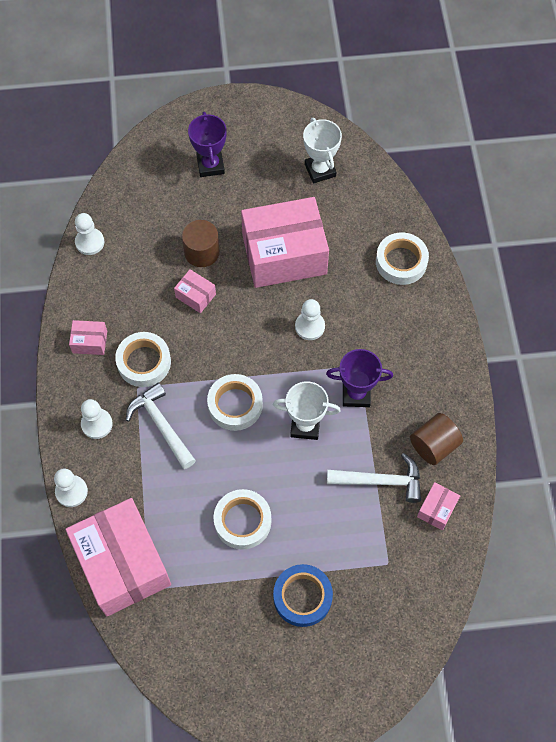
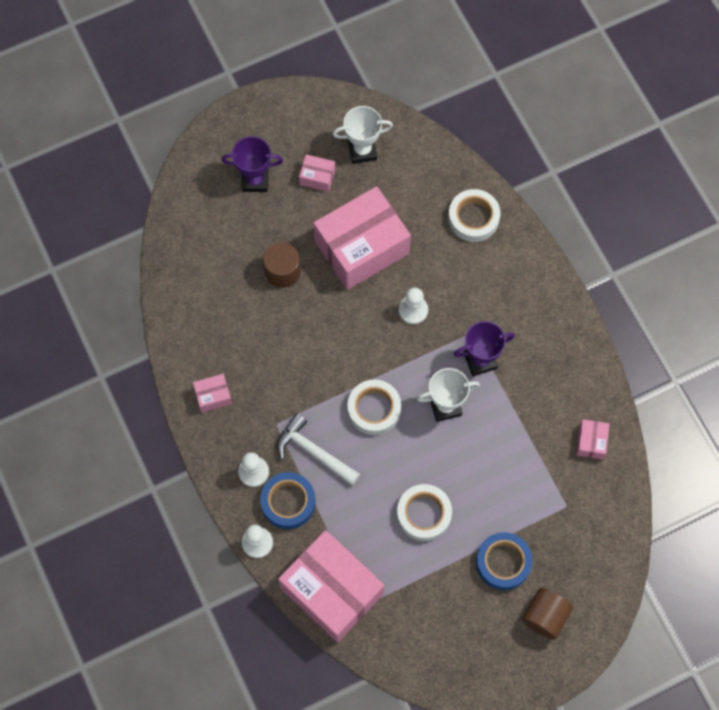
camera: 20 degrees left, 5 degrees up
white pawn [75,213,104,255] -> none
white tape [115,332,171,387] -> none
pink box [174,269,216,313] -> pink box moved to [299,154,335,192]
purple trophy [188,112,227,177] -> purple trophy turned 60 degrees counterclockwise [221,136,283,192]
white trophy [303,118,342,183] -> white trophy turned 60 degrees counterclockwise [333,106,393,164]
white hammer [327,453,421,503] -> none
brown cylinder [410,413,463,465] -> brown cylinder moved to [522,588,573,640]
none -> blue tape [260,472,316,529]

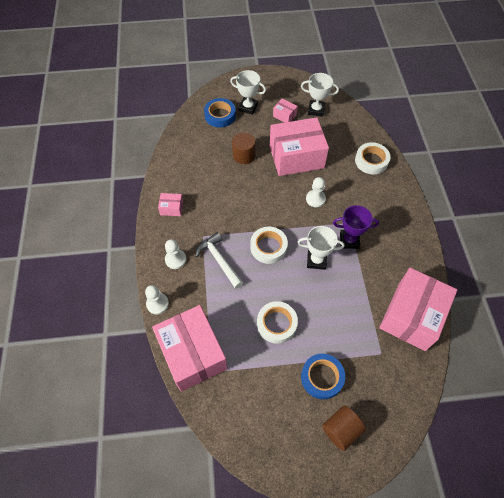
camera: 20 degrees right, 10 degrees down
purple trophy [221,136,283,192] -> white trophy [230,70,266,115]
blue tape [260,472,316,529] -> blue tape moved to [204,98,236,128]
pink box [576,419,610,459] -> pink box [379,268,457,351], size x2.40

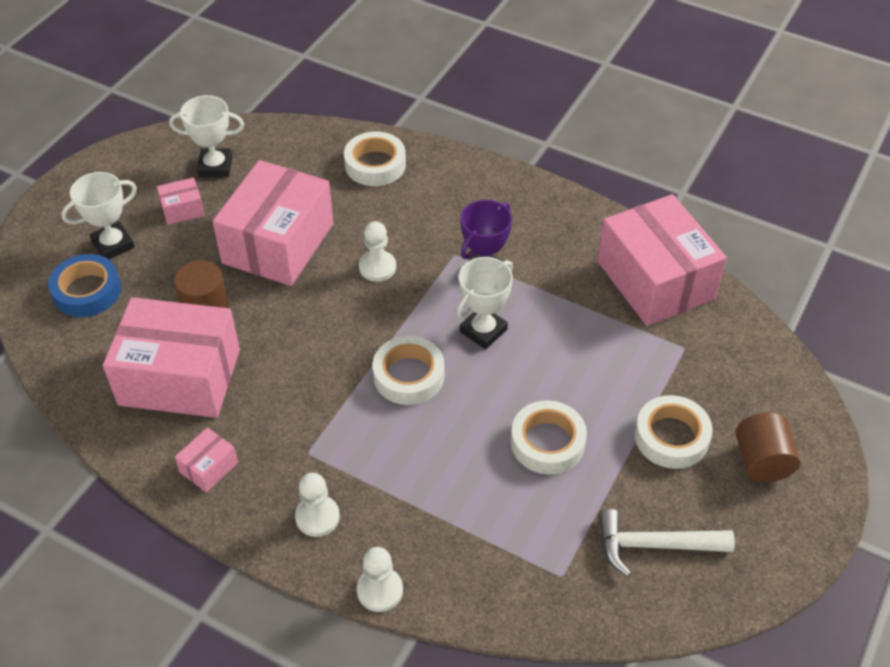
camera: 55 degrees left, 10 degrees down
pink box [152,305,228,392] -> pink box moved to [103,297,240,418]
white hammer [195,232,243,289] -> white hammer moved to [598,509,735,576]
white trophy [301,73,339,117] -> white trophy turned 45 degrees clockwise [169,95,244,177]
blue tape [301,354,345,399] -> white tape [635,395,713,469]

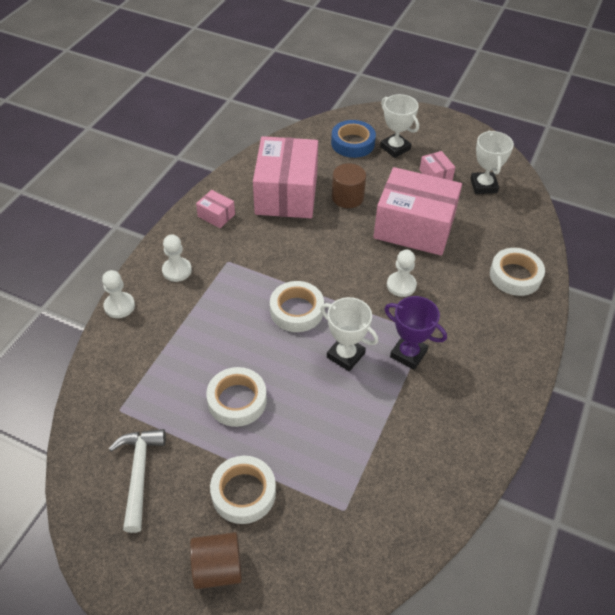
camera: 85 degrees right, 0 degrees up
pink box [597,194,727,326] -> none

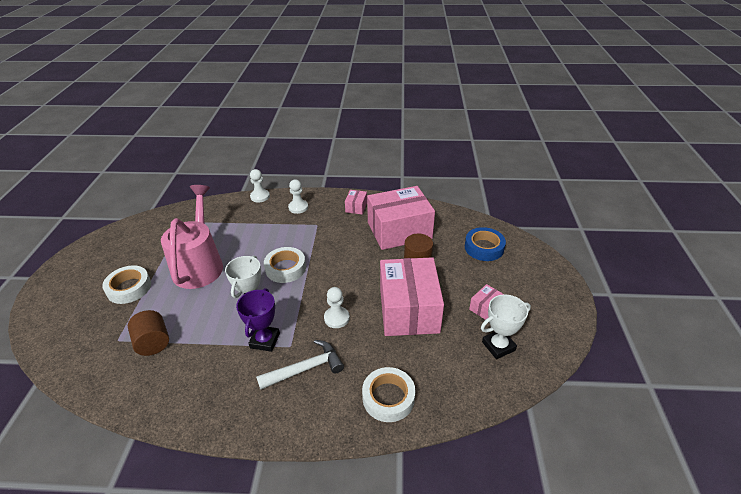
camera: 70 degrees right, 10 degrees down
white hammer [109,429,166,533] -> white hammer moved to [256,340,344,390]
brown cylinder [190,532,242,589] -> brown cylinder moved to [128,310,169,356]
white tape [206,367,267,427] -> pink watering can [161,185,223,289]
white trophy [380,94,419,158] -> none

